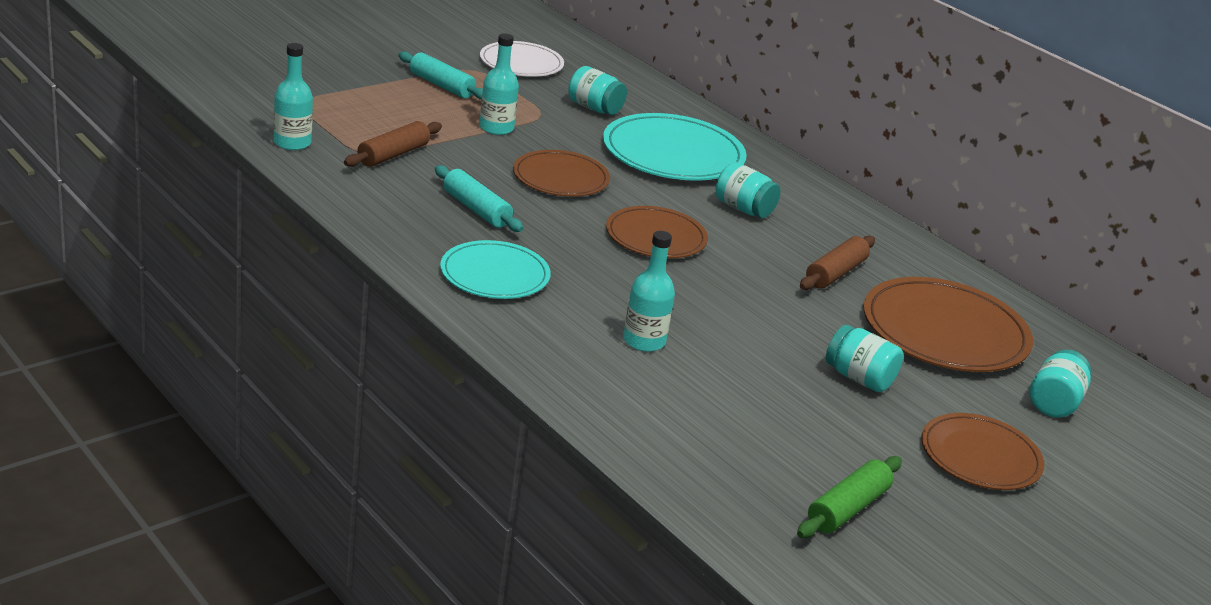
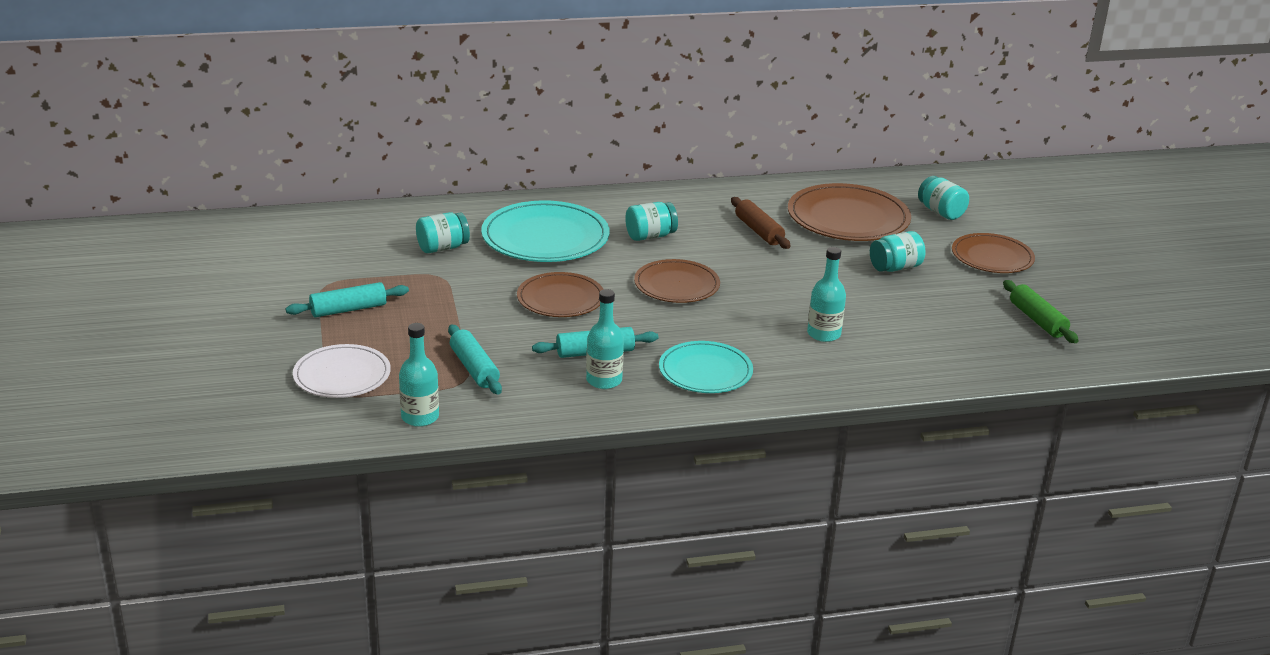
camera: 60 degrees left, 0 degrees up
brown rolling pin [344,121,442,167] -> turquoise rolling pin [448,325,502,394]
turquoise bottle [479,33,519,135] -> turquoise bottle moved to [586,289,624,389]
white plate [480,41,564,77] -> white plate moved to [293,344,391,398]

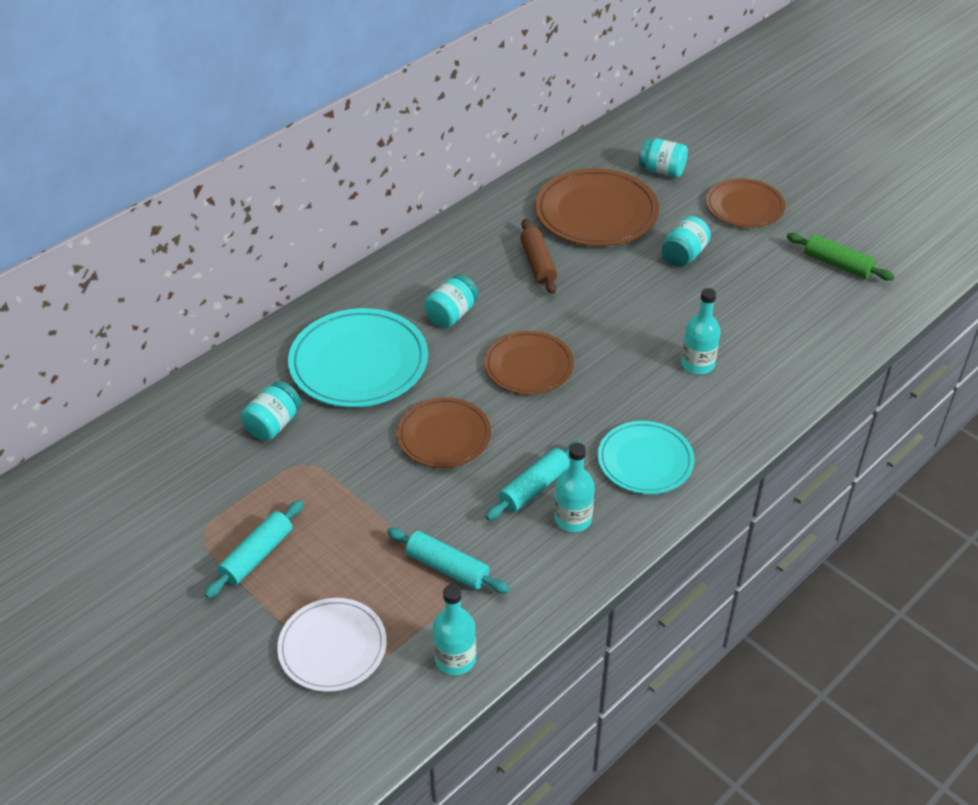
camera: 30 degrees left, 15 degrees up
brown rolling pin [731,197,791,249] -> brown rolling pin turned 45 degrees clockwise [520,219,557,294]

